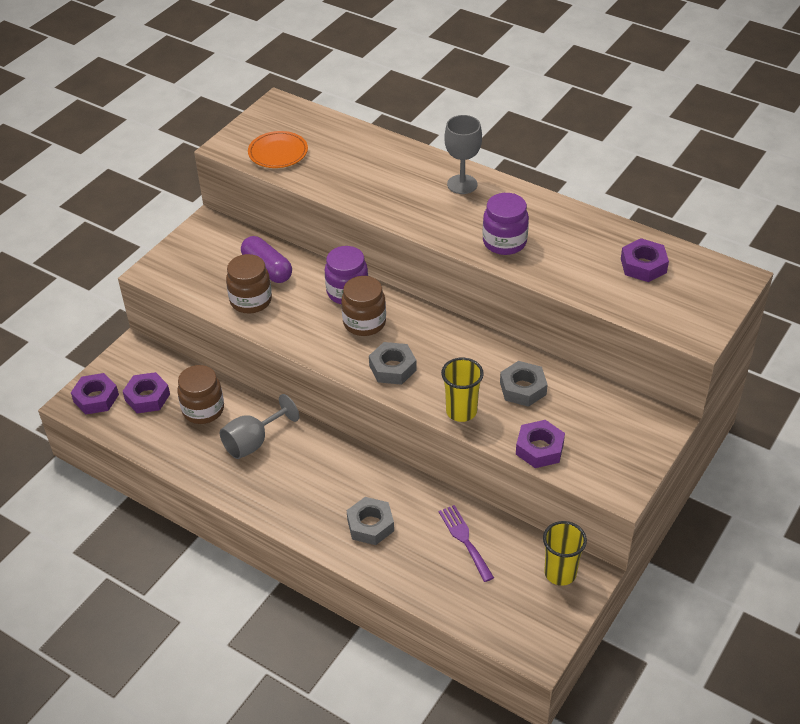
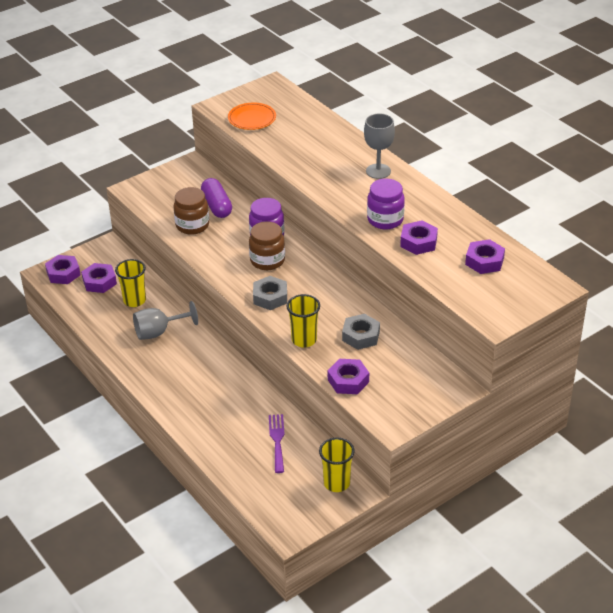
camera: 20 degrees right, 5 degrees down
brown jar [177,365,224,424] -> yellow cup [115,259,146,307]
grey nut [347,497,394,545] -> none
none -> purple nut [400,220,438,255]

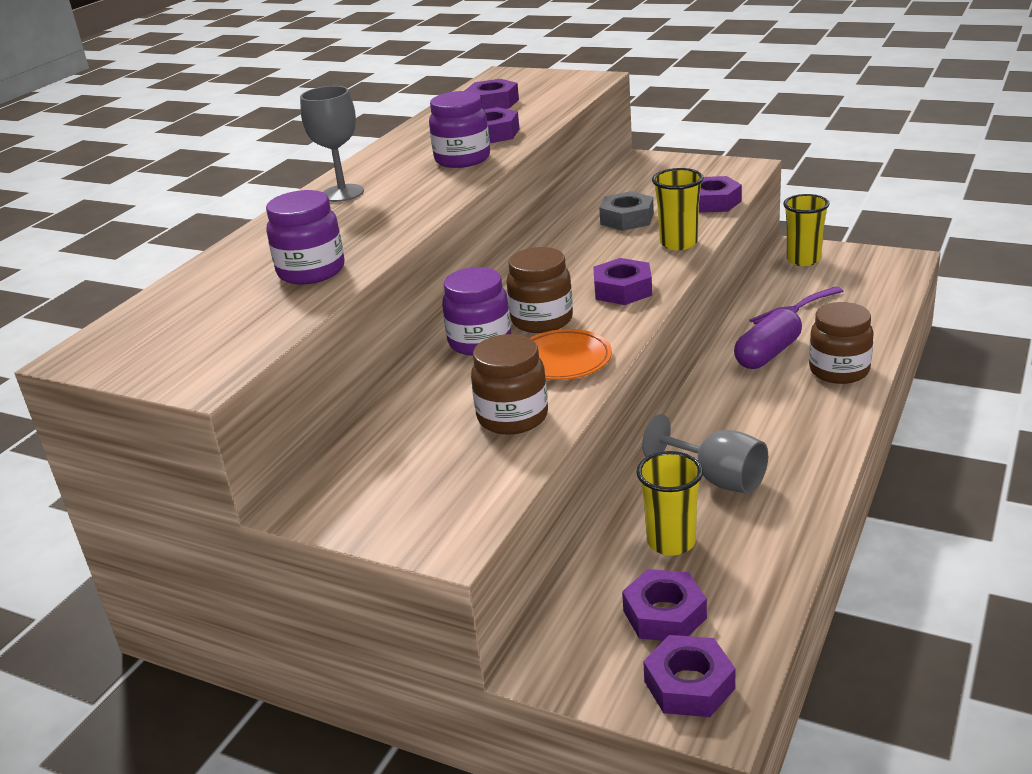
camera: 115 degrees left, 10 degrees down
purple capsule [201,178,232,218] -> purple capsule moved to [734,309,802,369]
orange plate [228,102,276,130] -> orange plate moved to [530,329,612,380]
grey nut [253,276,287,310] -> purple nut [593,258,652,305]
none -> purple jar [266,190,344,285]
none -> brown jar [809,302,874,384]

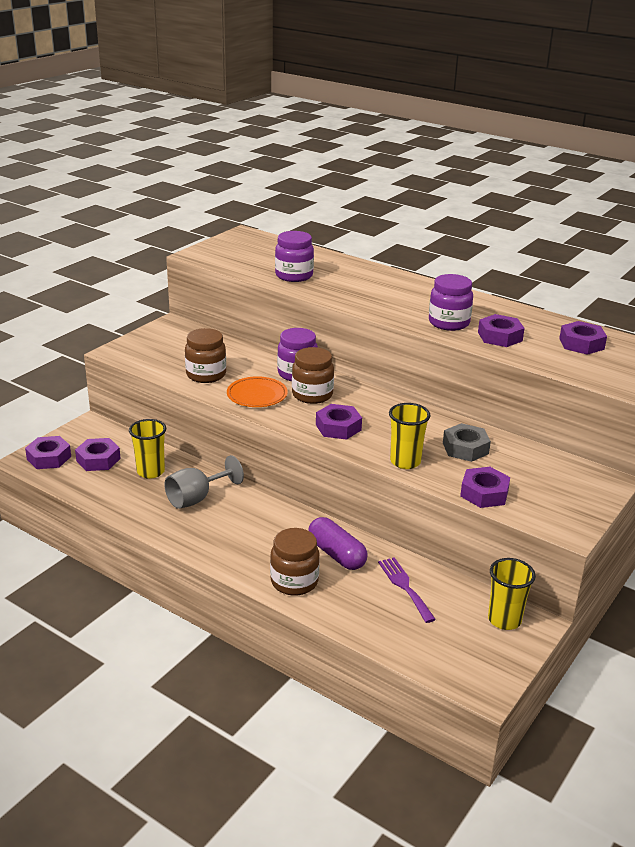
camera: 95 degrees right, 0 degrees up
grey goblet [300,86,364,202] -> none

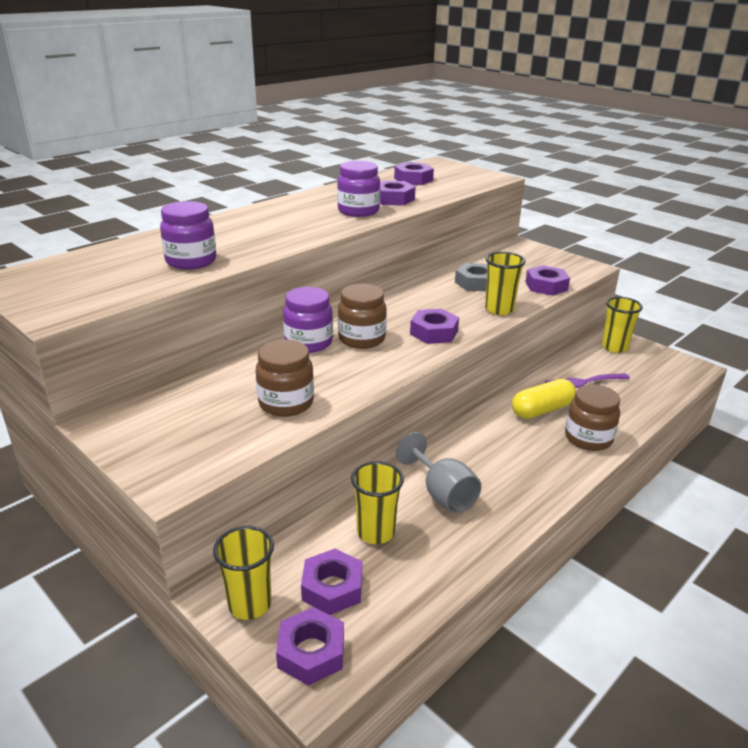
camera: 80 degrees left, 0 degrees up
orange plate [227,376,288,407] -> none
purple capsule [308,517,368,570] -> yellow capsule [512,379,576,419]
none -> yellow cup [213,526,274,620]

